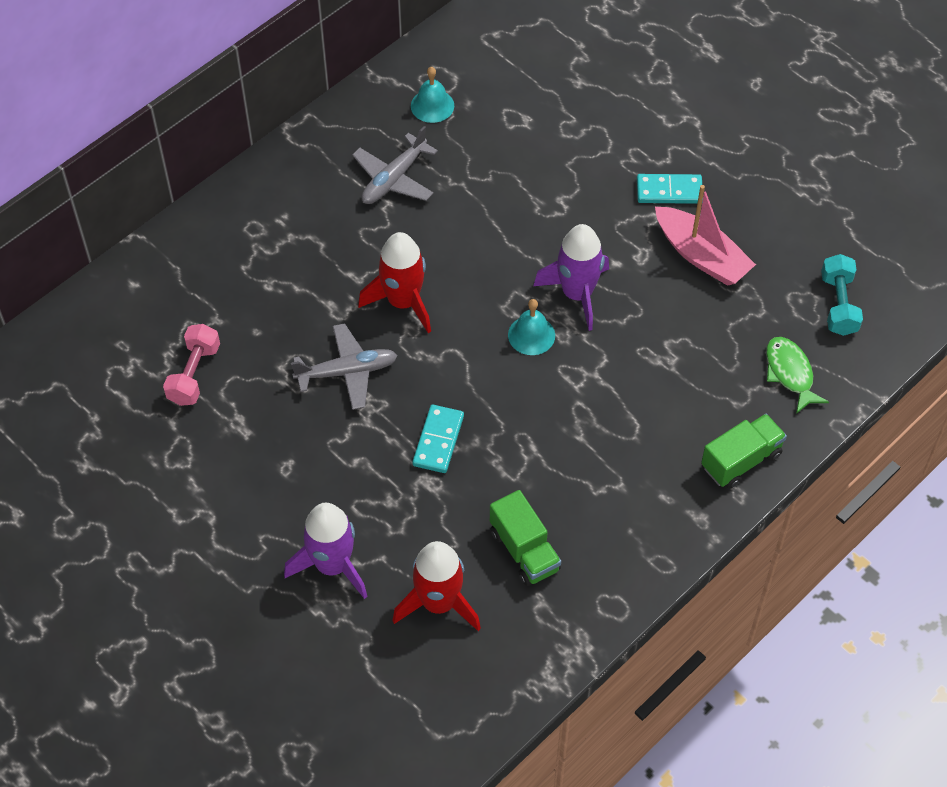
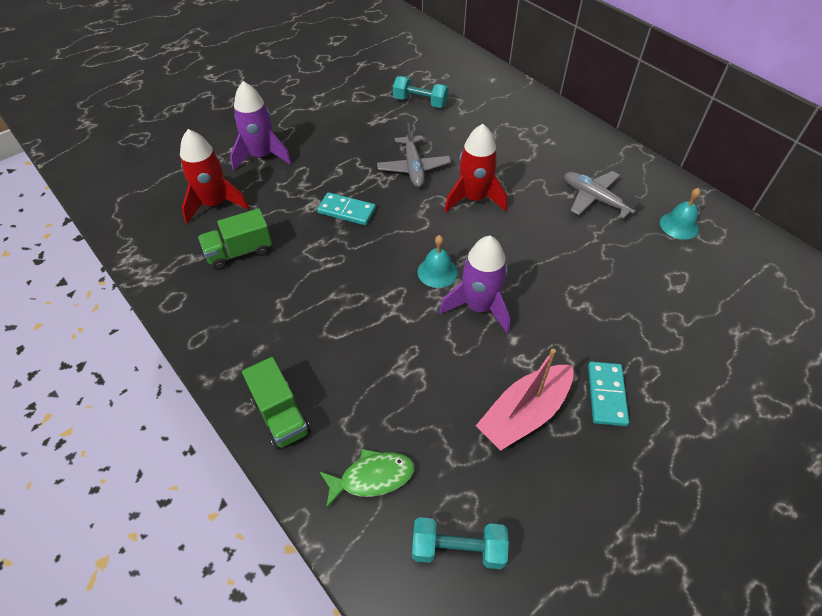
camera: 95 degrees right, 5 degrees down
pink dumbbell [163,324,220,406] -> turquoise dumbbell [393,76,449,108]

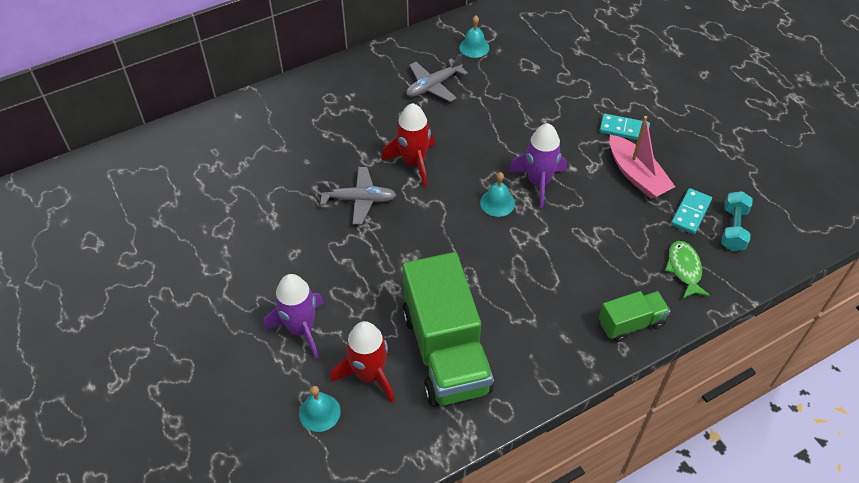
camera: 80 degrees left, 0 degrees up
green truck [198,208,272,270] -> green truck [402,252,494,407], size x2.03
turquoise domino [317,192,376,225] -> turquoise domino moved to [671,188,712,234]
turquoise dumbbell [393,76,449,108] -> none
none -> turquoise bell [299,386,341,432]

